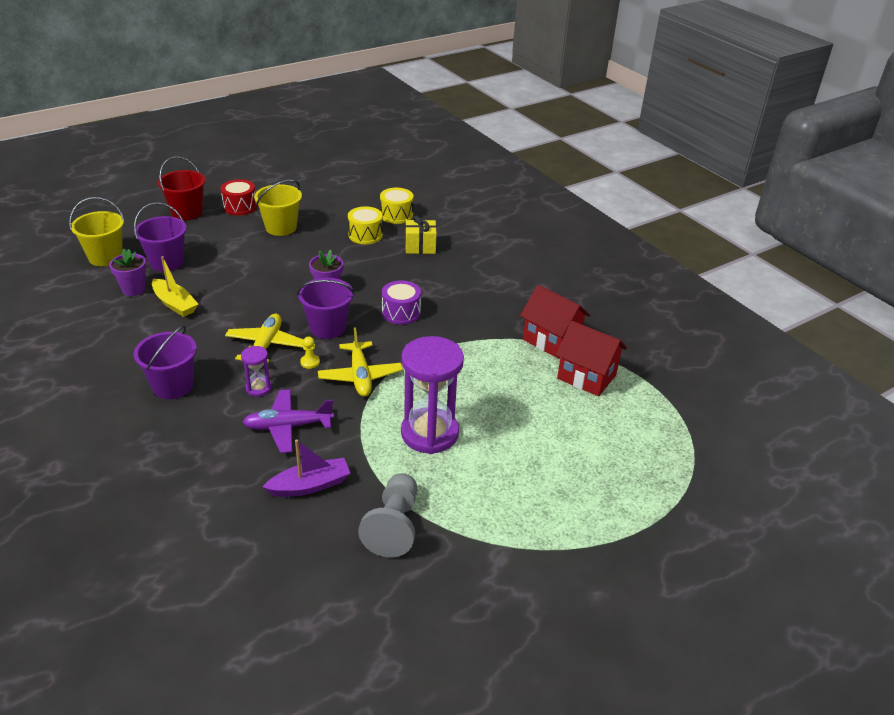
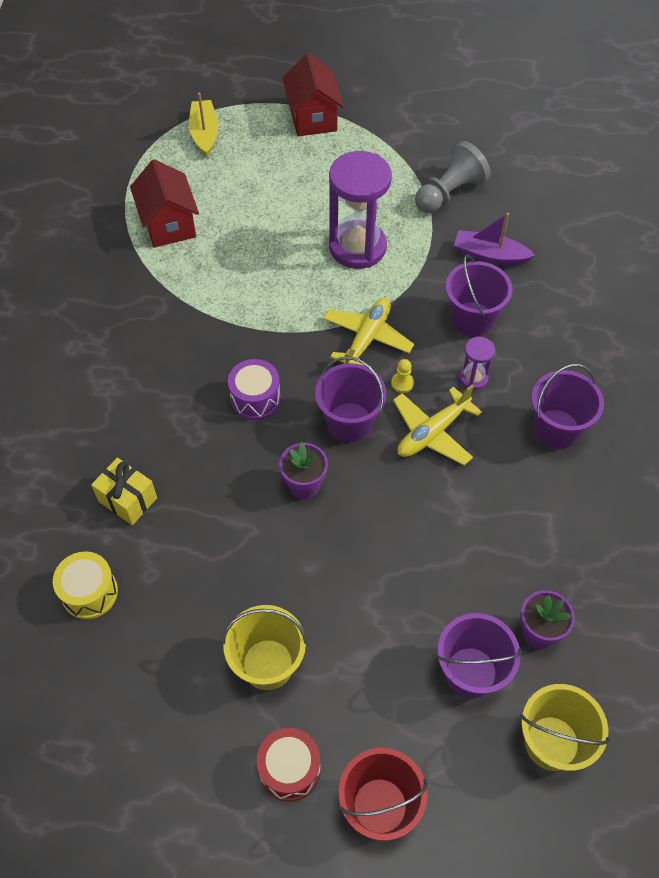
camera: 140 degrees left, 20 degrees up
yellow boat [152,256,198,317] -> yellow boat moved to [189,93,218,157]
purple plane [243,389,334,453] -> purple bucket [446,255,513,337]
yellow drum [348,206,383,244] -> none
red house [520,285,590,359] -> red house moved to [282,53,344,136]

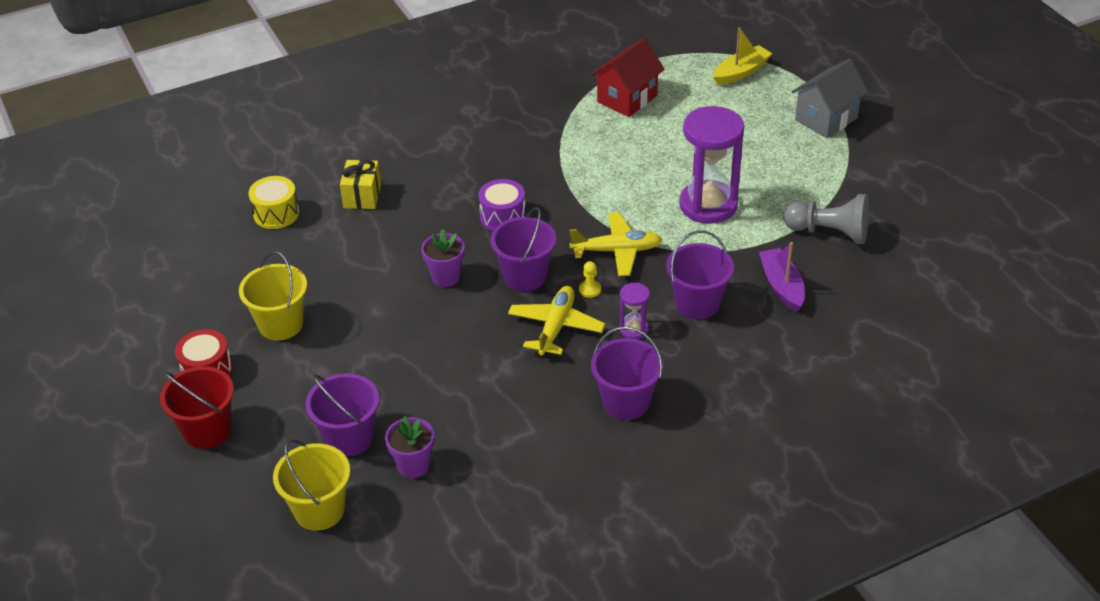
camera: 60 degrees right, 15 degrees down
red house [282,53,344,136] -> grey house [792,59,868,138]
yellow plane [393,385,482,465] -> yellow plane turned 90 degrees clockwise [508,286,605,356]

